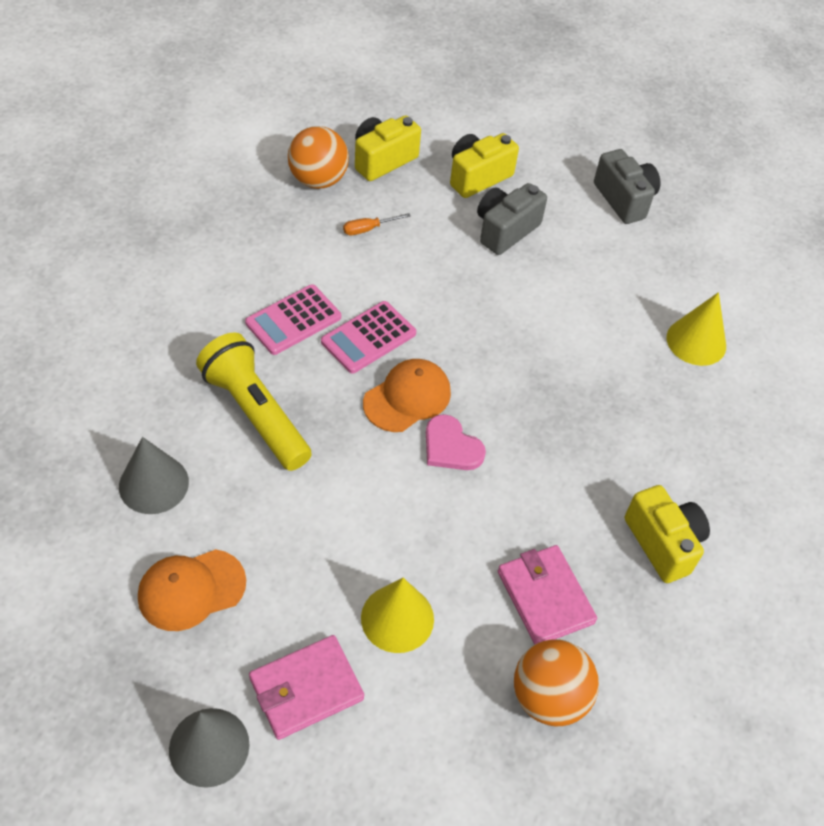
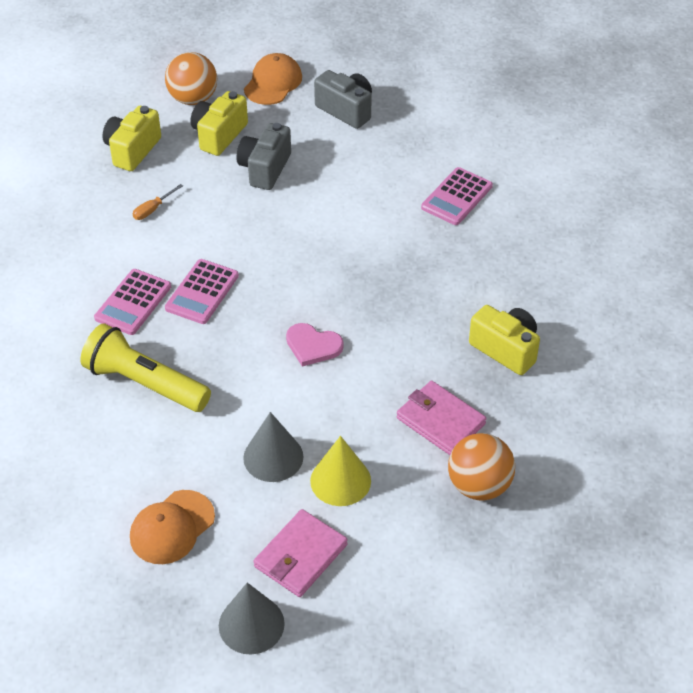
camera: 20 degrees left, 5 degrees down
grey cone [119,437,189,514] -> grey cone moved to [243,412,304,482]
orange ball [288,126,349,189] -> orange ball moved to [165,52,217,105]
orange cap [363,359,451,432] -> orange cap moved to [244,53,302,105]
yellow cone [667,292,726,366] -> pink calculator [421,167,493,225]

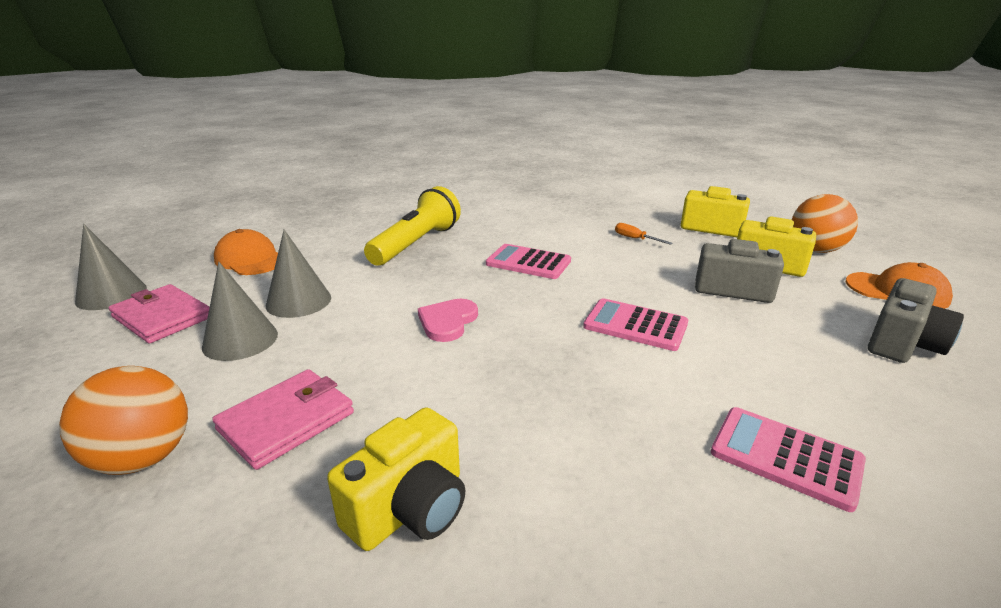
camera: 90 degrees right, 20 degrees down
pink calculator [94,269,171,335] -> pink calculator moved to [583,298,688,351]
yellow cone [310,436,371,506] -> grey cone [202,262,278,361]

